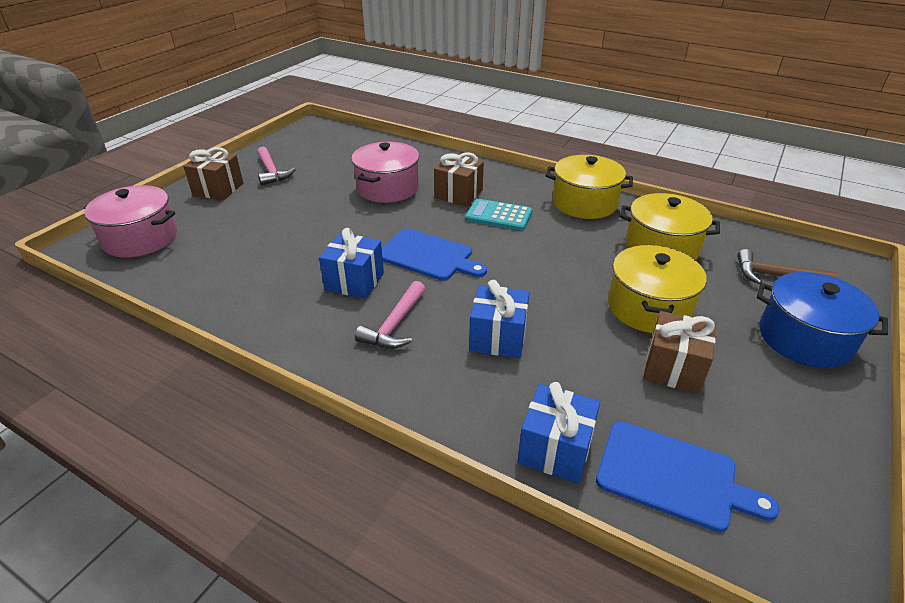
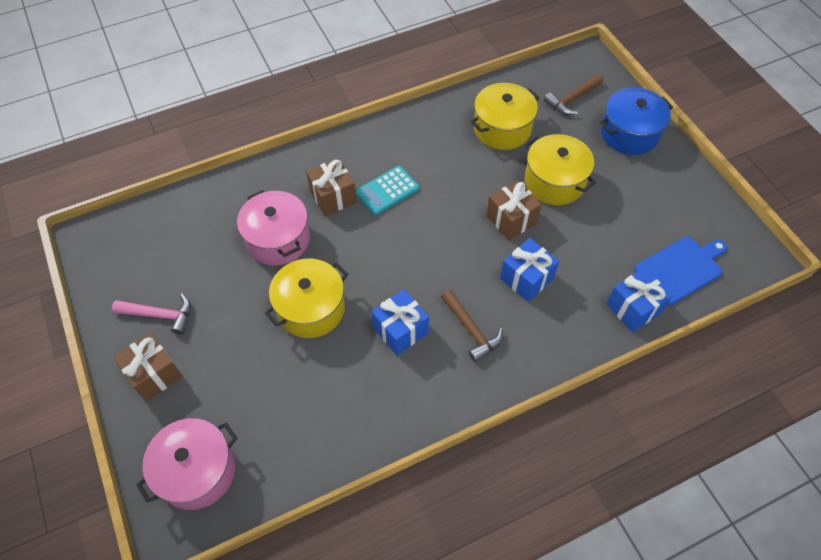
camera: 55 degrees left, 20 degrees up
pink hammer [355,281,425,349] -> brown hammer [441,290,503,362]
blue cutting board [382,228,487,281] -> none
yellow pot [545,155,633,219] -> yellow pot moved to [265,259,348,338]
brown gift [643,311,716,394] -> brown gift moved to [486,180,542,240]

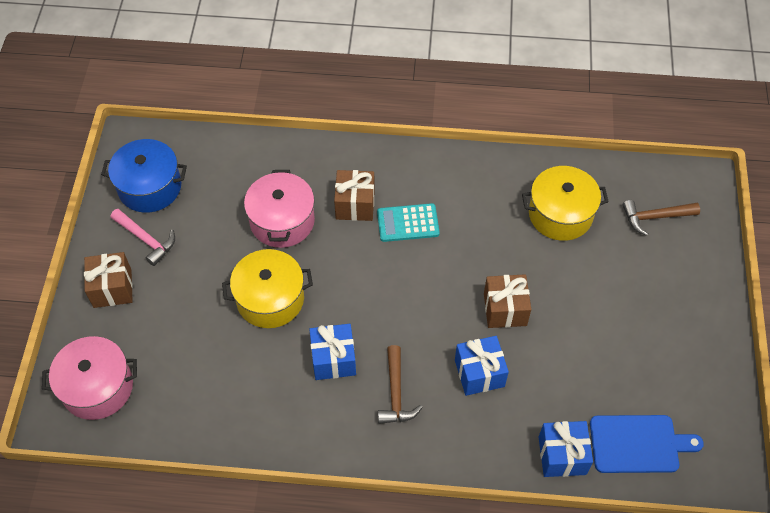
camera: 30 degrees right, 0 degrees up
yellow pot [525,134,596,205] -> none
blue pot [600,87,673,155] -> blue pot moved to [101,139,187,213]

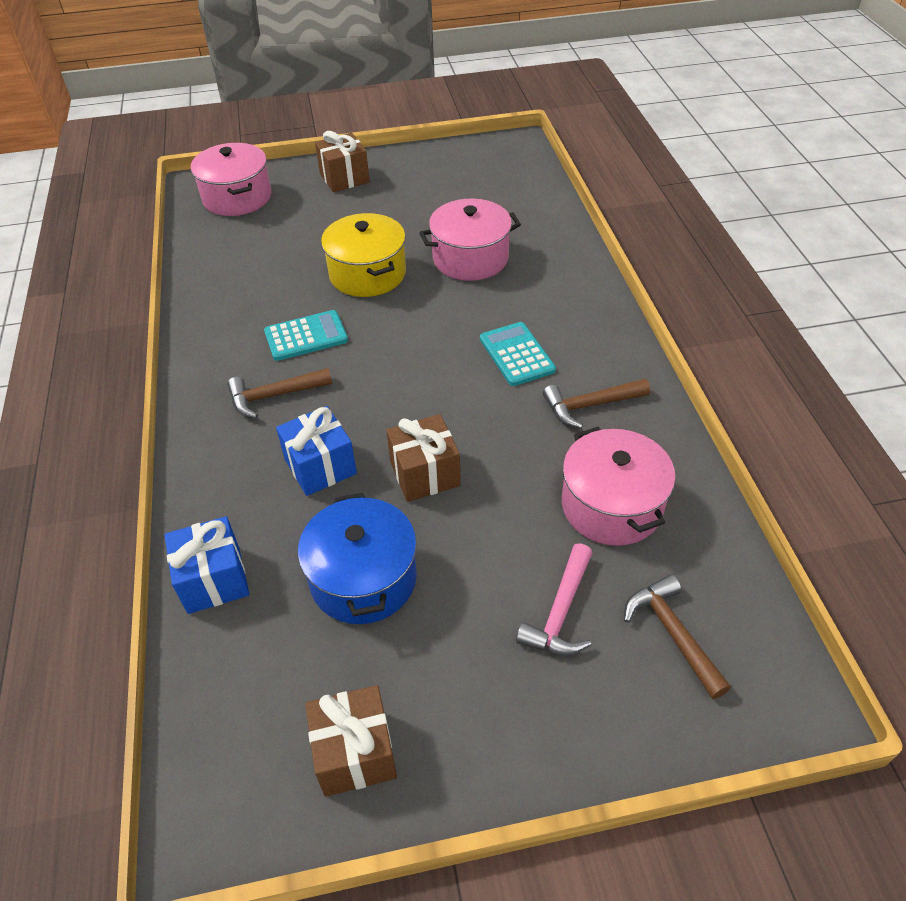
camera: 75 degrees right, 10 degrees down
blue pot [101,139,187,213] -> blue pot moved to [298,493,417,624]
pink hammer [111,209,175,266] -> pink hammer moved to [516,543,592,655]
blue gift [309,324,356,380] -> turquoise calculator [264,310,348,361]
brown gift [334,170,375,221] -> brown gift moved to [305,685,397,797]
yellow pot [522,166,609,241] -> pink pot [562,427,676,546]
blue cutting board [590,415,704,473] -> none
none -> brown hammer [543,379,650,428]

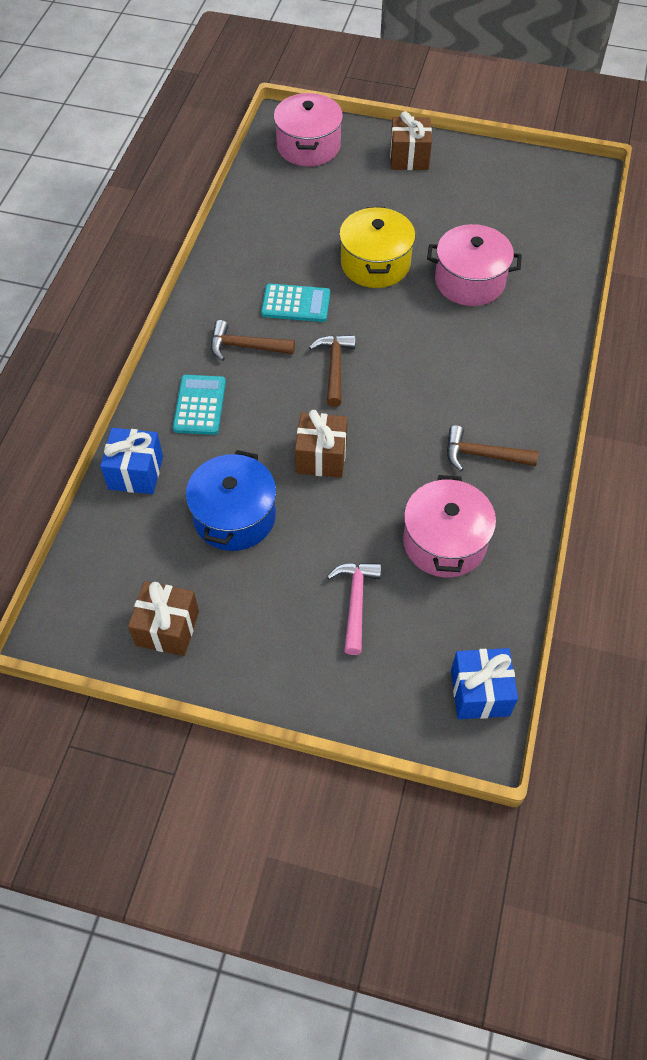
camera: 25 degrees right, 10 degrees up
blue gift [276,406,357,496] -> blue gift moved to [451,648,518,719]
turquoise calculator [480,322,556,386] -> turquoise calculator moved to [173,375,226,435]
pink hammer [516,543,592,655] -> pink hammer turned 135 degrees clockwise [327,563,381,655]
brown hammer [624,574,731,699] -> brown hammer moved to [309,335,356,407]

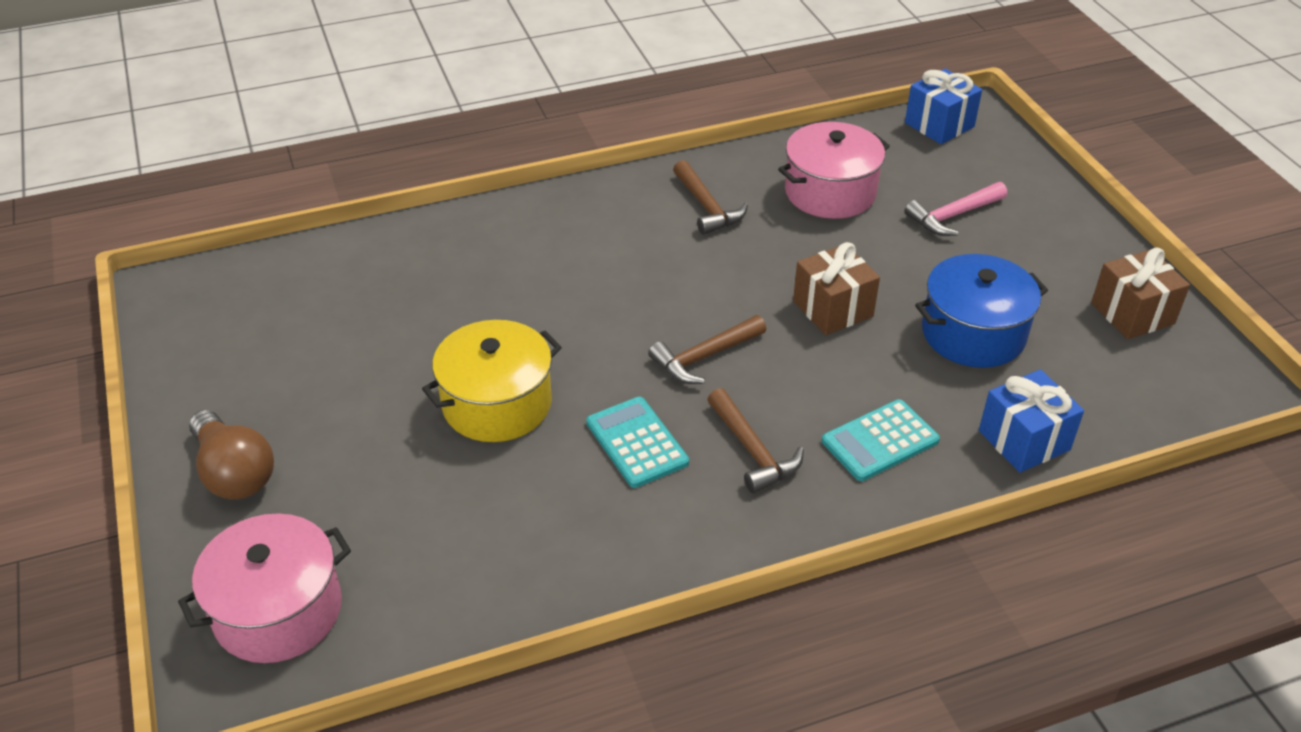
camera: 125 degrees left, 15 degrees down
brown gift [390,111,432,170] -> brown light bulb [189,410,274,500]
pink pot [427,224,522,306] -> none

